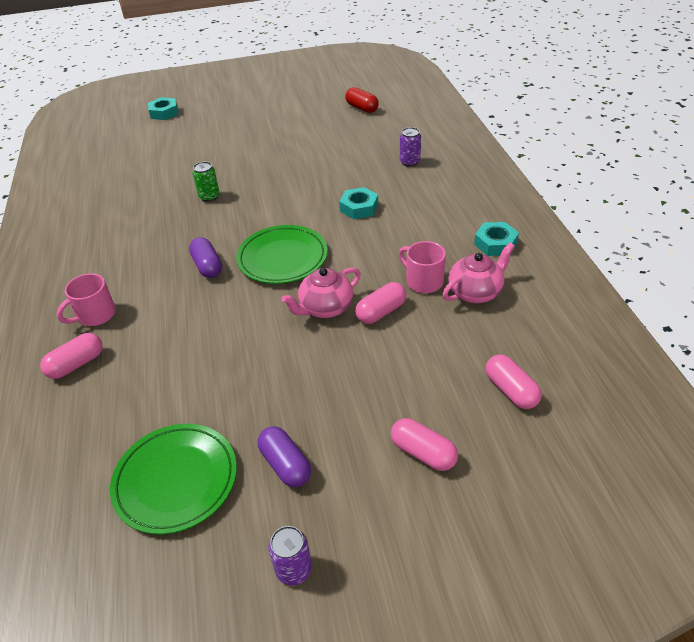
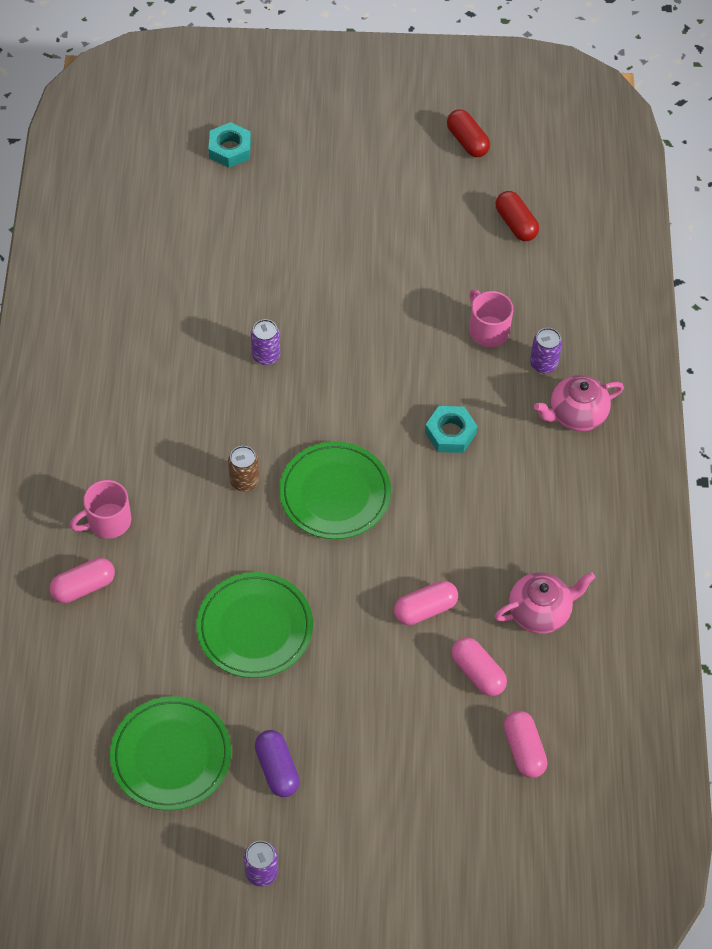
camera: 10 degrees right, 15 degrees up
purple capsule [189,237,222,278] -> brown can [228,446,259,492]
green can [193,162,220,202] -> purple can [251,319,280,365]
pink teapot [281,268,361,318] -> pink teapot moved to [534,375,624,431]
pink capsule [391,418,458,471] -> pink capsule moved to [451,637,507,696]
pink mug [399,241,446,293] -> pink mug moved to [469,289,513,347]
turquoise nut [474,222,519,256] -> none
none -> green plate [196,572,313,678]
none -> red capsule [447,109,490,157]

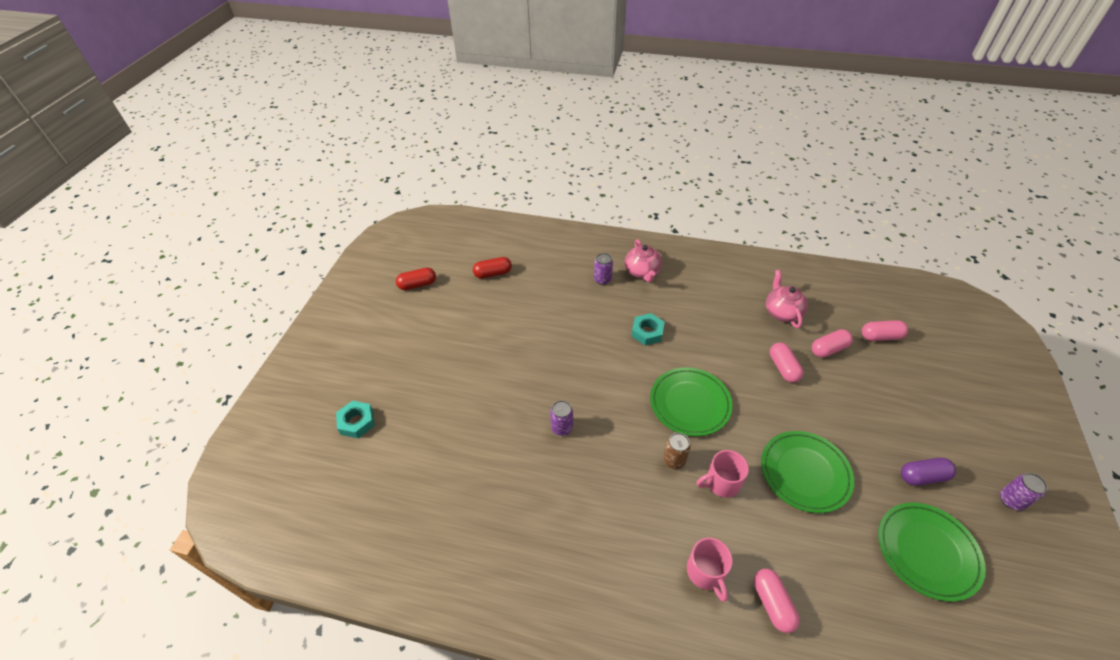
camera: 75 degrees left, 10 degrees down
pink mug [469,289,513,347] -> pink mug moved to [696,450,749,498]

